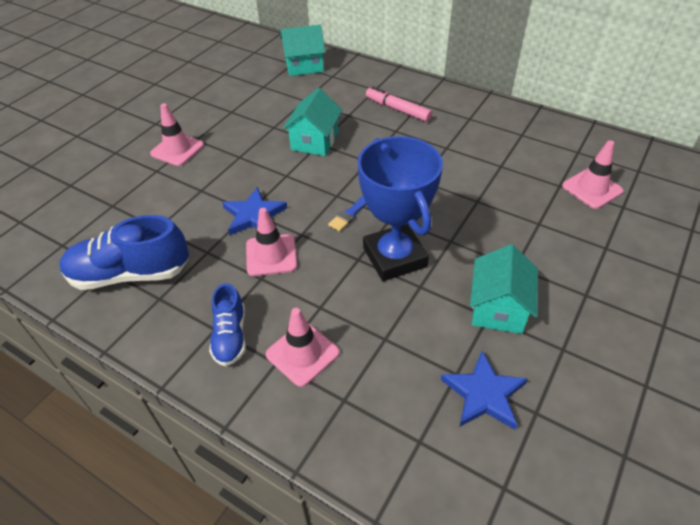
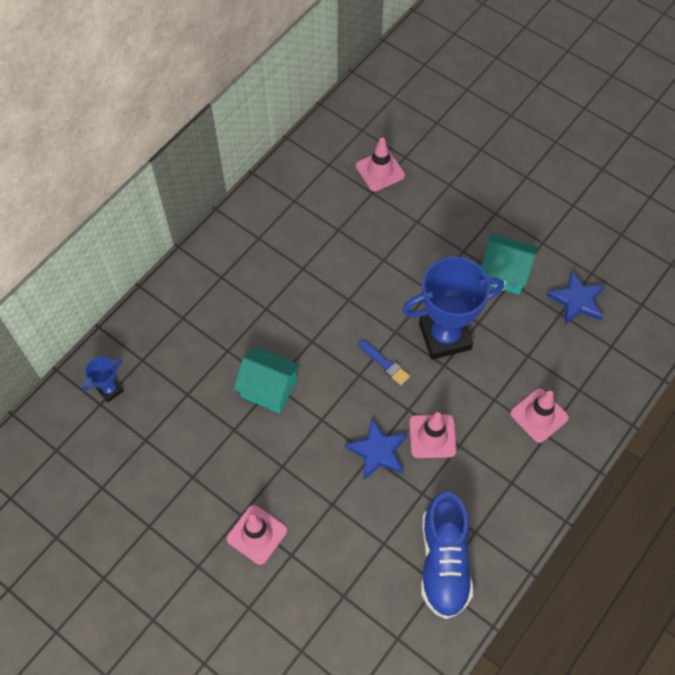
camera: 85 degrees left, 15 degrees up
blue shoe [209,283,246,366] -> none
turquoise house [281,25,325,76] -> blue trophy [82,357,124,402]
pink marker [366,86,432,122] -> none

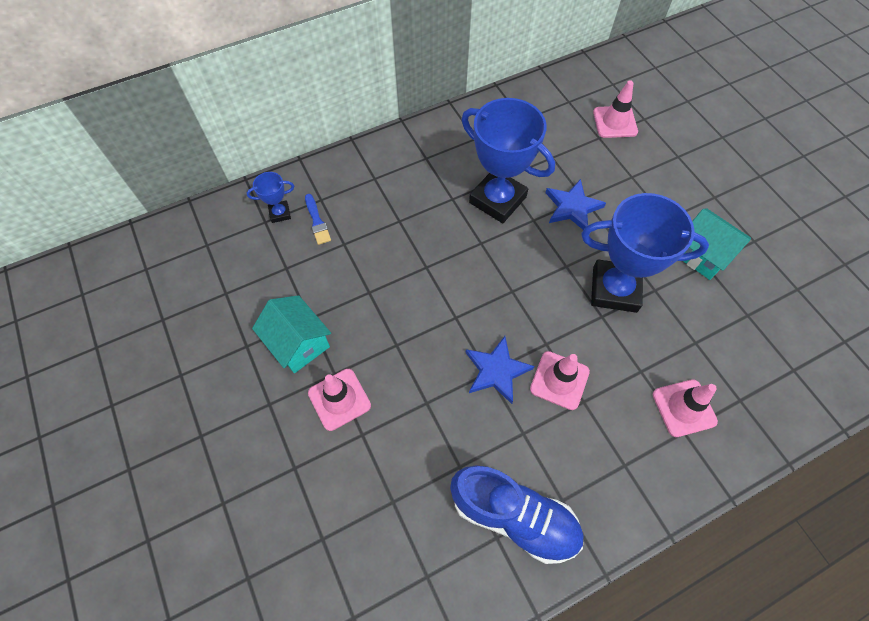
camera: 25 degrees right, 0 degrees up
turquoise house [234,347,301,413] -> turquoise house moved to [252,295,331,373]
blue brush [359,340,410,385] -> blue brush moved to [305,194,331,245]
blue shoe [421,492,473,619] -> blue shoe turned 90 degrees counterclockwise [450,465,584,564]
blue star [546,270,606,325] -> blue star moved to [545,179,606,230]
none -> blue trophy [462,98,555,223]

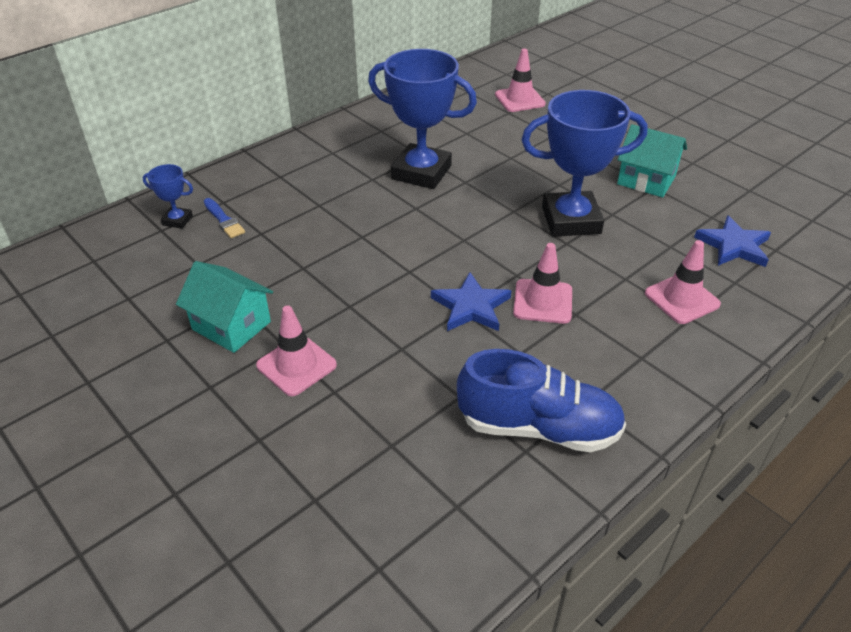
camera: 15 degrees left, 20 degrees down
blue trophy [247,172,294,223] -> blue trophy turned 45 degrees clockwise [143,164,193,229]
blue star [545,179,606,230] -> blue star moved to [694,215,771,267]

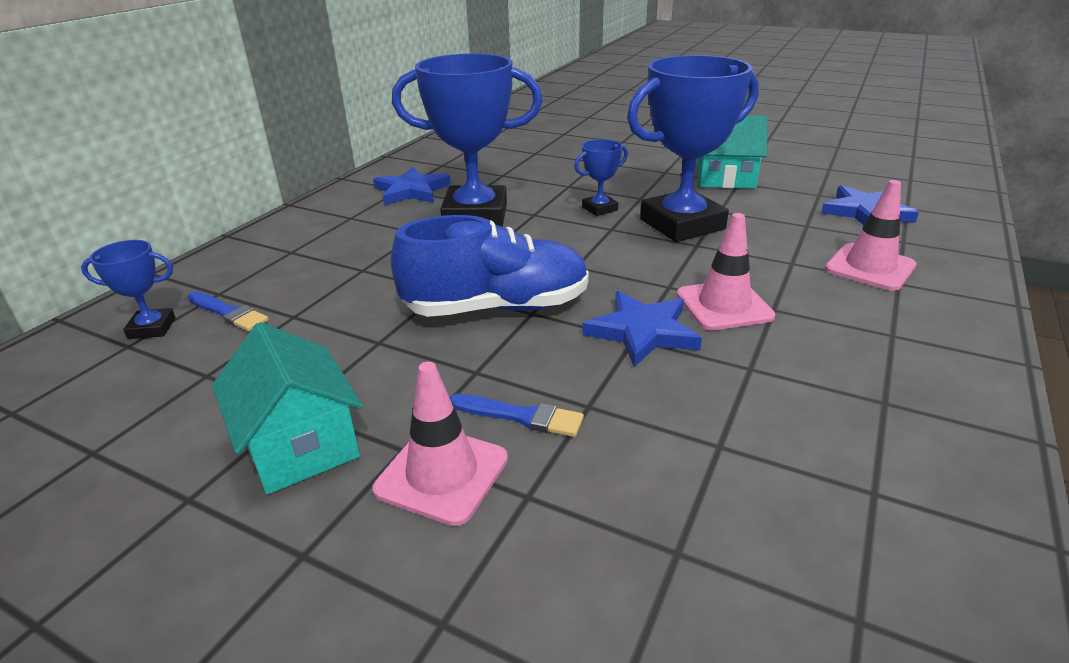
camera: 20 degrees left, 10 degrees down
turquoise house [176,261,273,353] -> turquoise house turned 45 degrees clockwise [212,322,363,494]
blue shoe [457,349,626,452] -> blue shoe moved to [391,215,589,317]
pink traffic cone [495,48,546,112] -> none
none -> blue star [373,167,451,205]
none -> blue brush [450,394,584,437]
none -> blue trophy [574,139,628,216]

